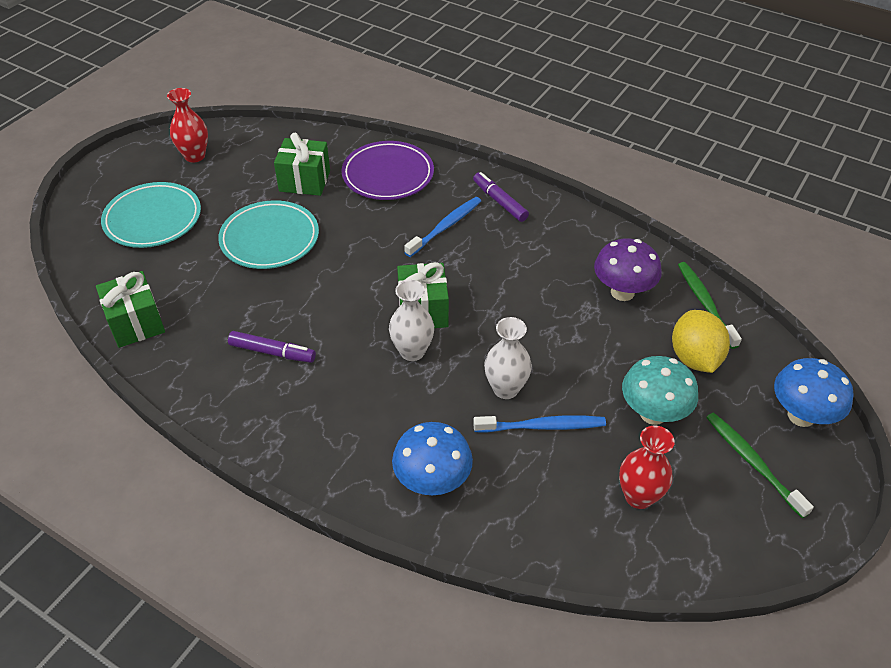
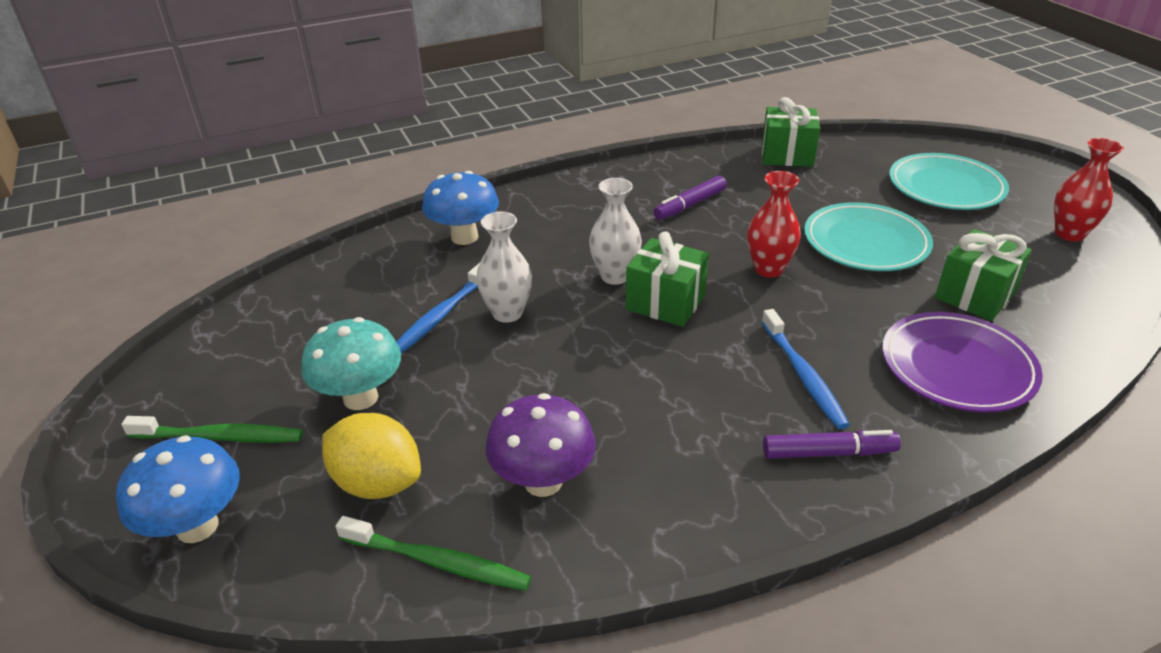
camera: 125 degrees right, 10 degrees down
red vase [619,426,675,509] -> red vase moved to [747,171,801,277]

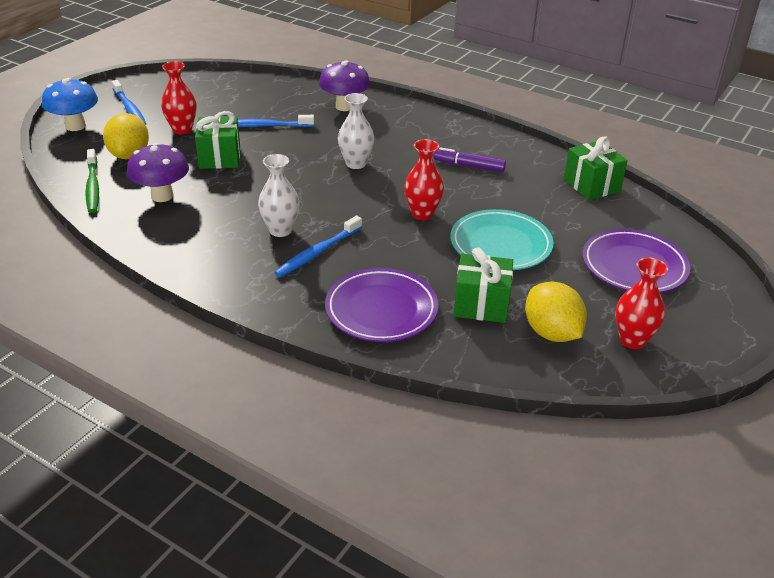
camera: 55 degrees right, 0 degrees up
green toothbrush [121,416,303,443] -> blue toothbrush [112,80,146,125]
turquoise mushroom [301,317,401,410] -> red vase [161,61,197,134]
blue mushroom [422,171,499,245] -> purple mushroom [319,60,370,111]
white vase [476,212,532,323] -> white vase moved to [258,154,300,237]
green gift [626,231,709,327] -> green gift moved to [195,111,240,169]
purple marker [763,430,901,459] -> none
turquoise plate [889,153,1009,210] -> purple plate [582,229,690,293]
none -> yellow lemon [525,282,587,342]

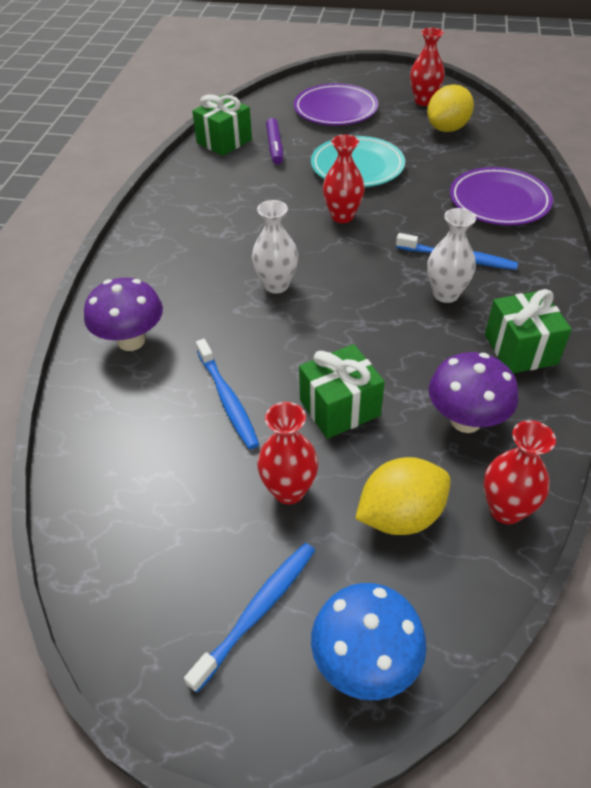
camera: 110 degrees left, 10 degrees up
green toothbrush [85,149,99,213] -> red vase [483,420,556,524]
purple marker [433,147,506,172] -> purple marker moved to [266,118,283,164]
green gift [454,247,513,323] -> green gift moved to [485,289,572,373]

